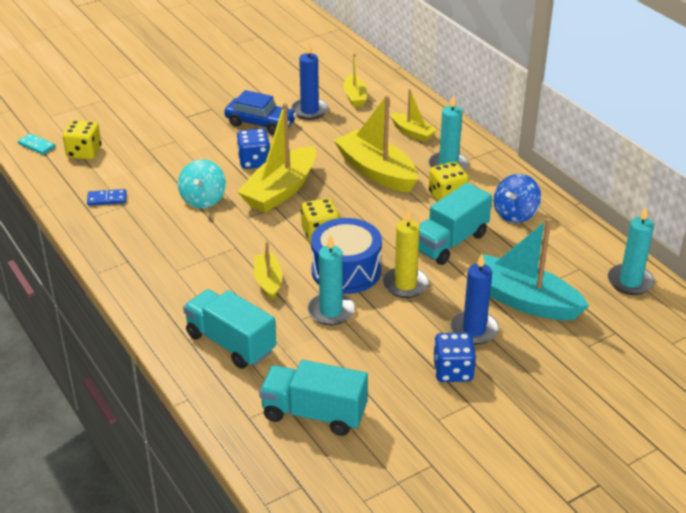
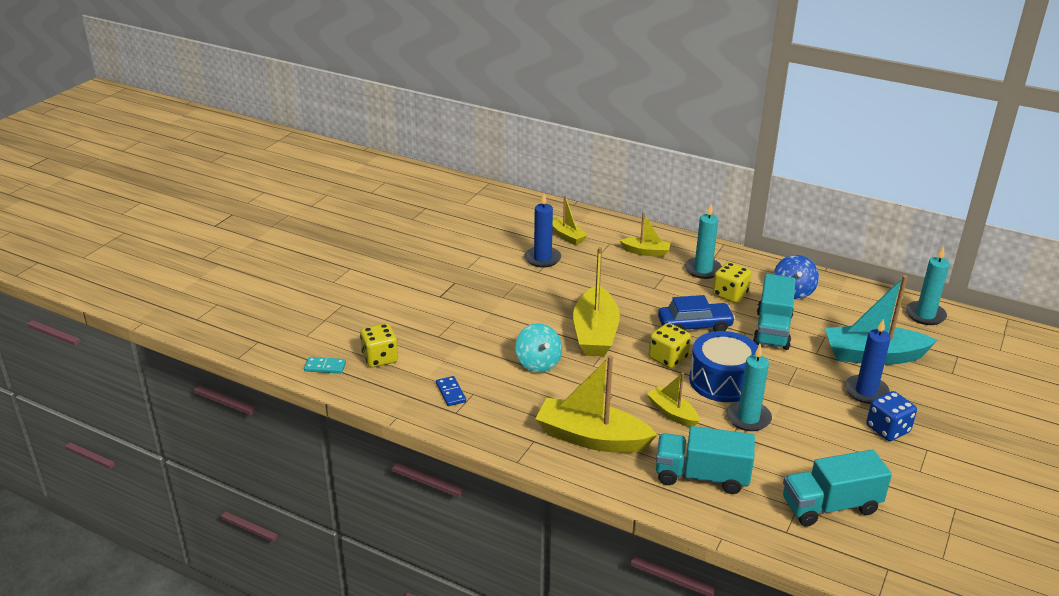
camera: 30 degrees left, 5 degrees down
blue domino [87,189,126,206] -> blue domino turned 75 degrees counterclockwise [436,376,466,406]
blue car [224,90,297,135] -> blue car moved to [658,295,735,331]
blue dice [237,129,270,169] -> none
yellow boat [334,95,418,193] -> yellow boat moved to [536,355,657,453]
yellow candle [382,210,429,298] -> none

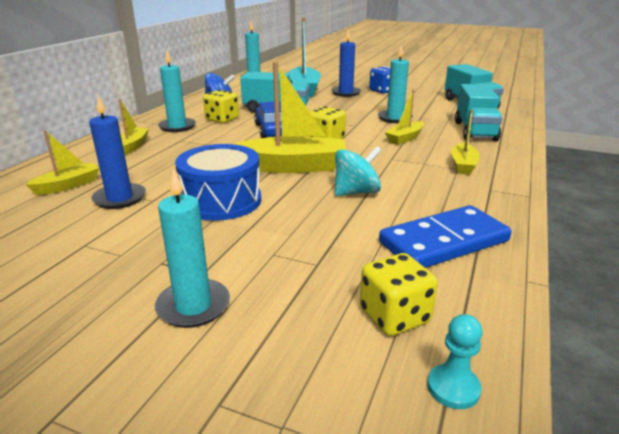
camera: 95 degrees left, 5 degrees down
turquoise domino [304,357,346,374] -> turquoise pawn [427,314,482,409]
blue domino [436,376,466,406] -> blue domino [379,205,512,268], size x2.22
yellow boat [536,355,657,453] -> yellow boat [451,110,479,175], size x0.54
blue drum [689,331,758,402] -> blue drum moved to [175,144,261,221]
none -> turquoise candle [155,169,230,328]

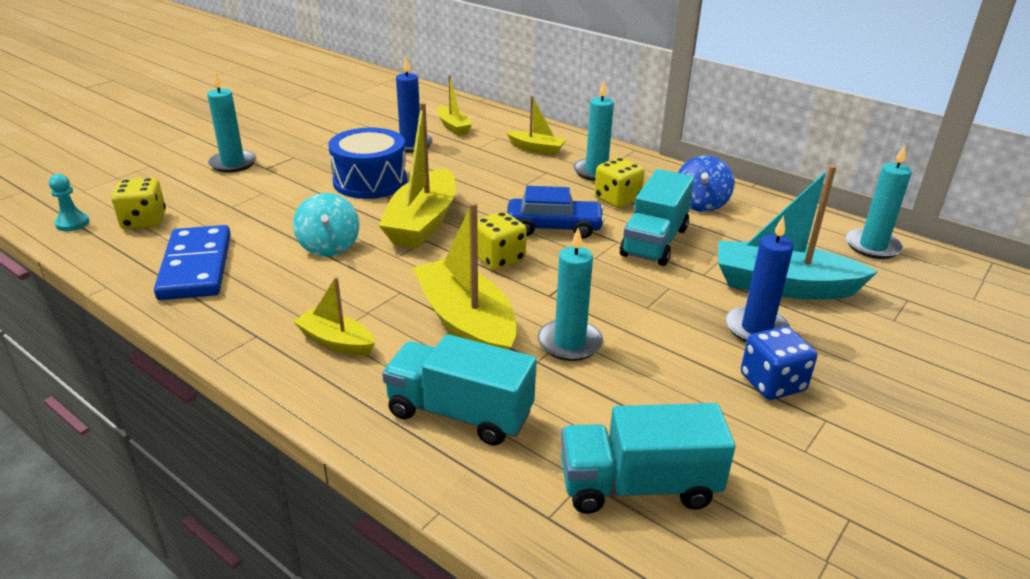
camera: 105 degrees right, 5 degrees up
yellow boat [385,89,424,145] -> yellow boat [413,202,517,350], size x1.86

